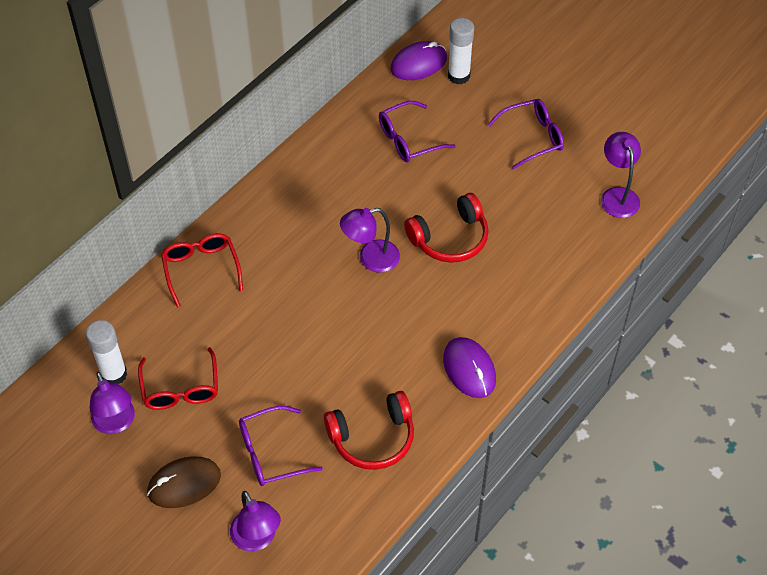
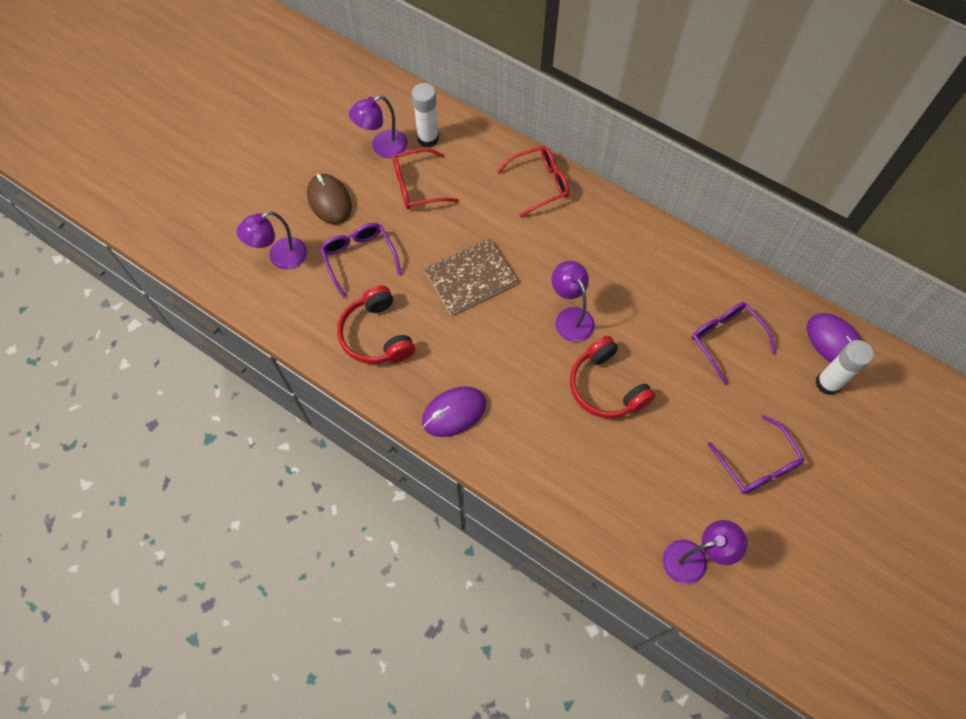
camera: 85 degrees right, 10 degrees up
none -> brown notebook [425,239,518,315]

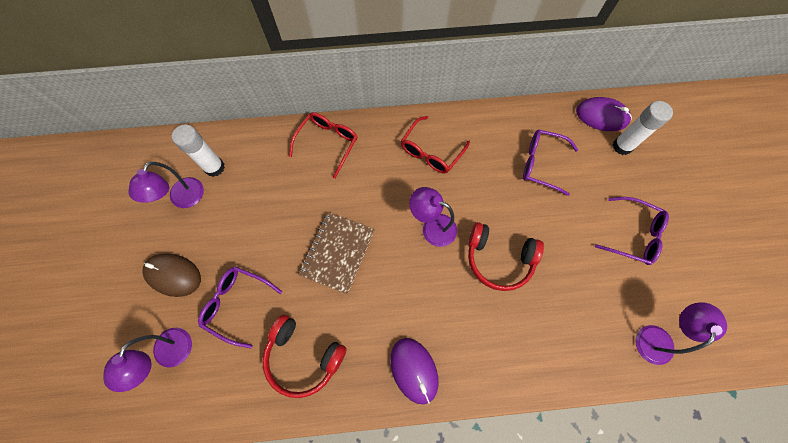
camera: 40 degrees left, 5 degrees up
red glasses [393,148,458,209] -> red glasses moved to [401,116,470,174]
purple mouse [422,387,486,437] -> purple mouse turned 45 degrees counterclockwise [390,338,438,404]

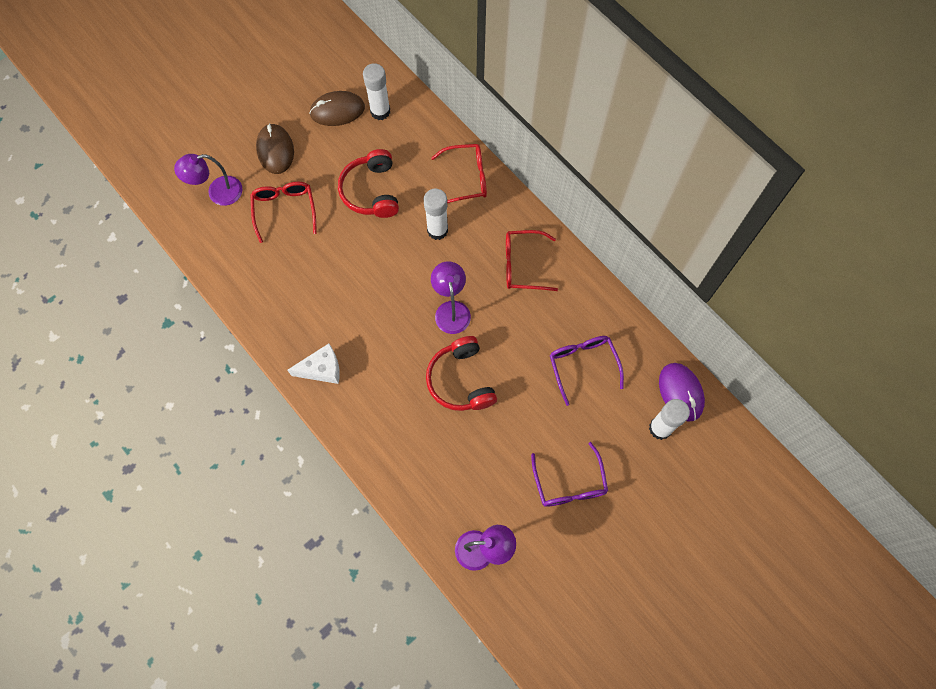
camera: 55 degrees right, 0 degrees up
purple lamp [128,162,204,208] -> brown mouse [309,91,365,126]
purple glasses [198,266,282,348] -> red glasses [250,182,317,243]
red headphones [262,315,347,398] -> red headphones moved to [338,149,399,218]
brown notebook [298,212,375,294] -> none
purple mouse [390,338,438,404] -> white cheese [288,344,340,384]
none -> white glue stick [424,188,448,240]

